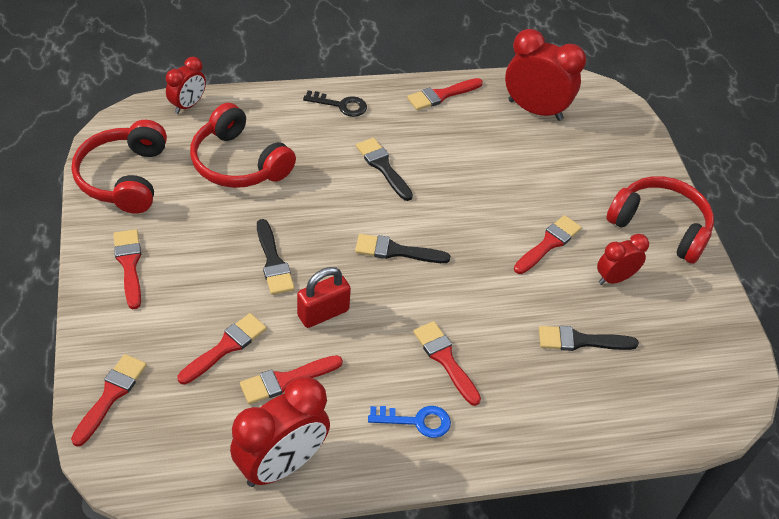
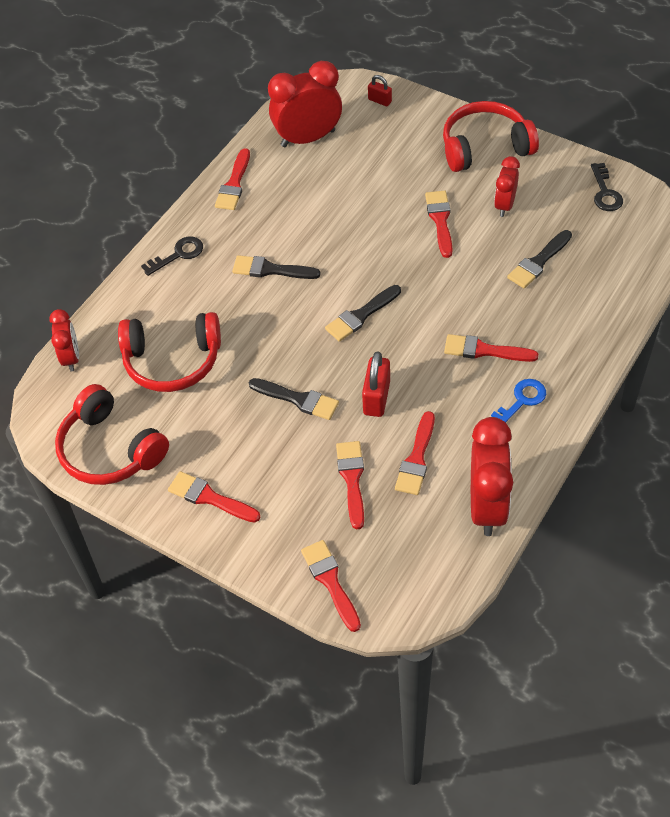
camera: 40 degrees left, 5 degrees up
none -> red padlock [368,75,392,106]
none -> black key [591,163,623,211]

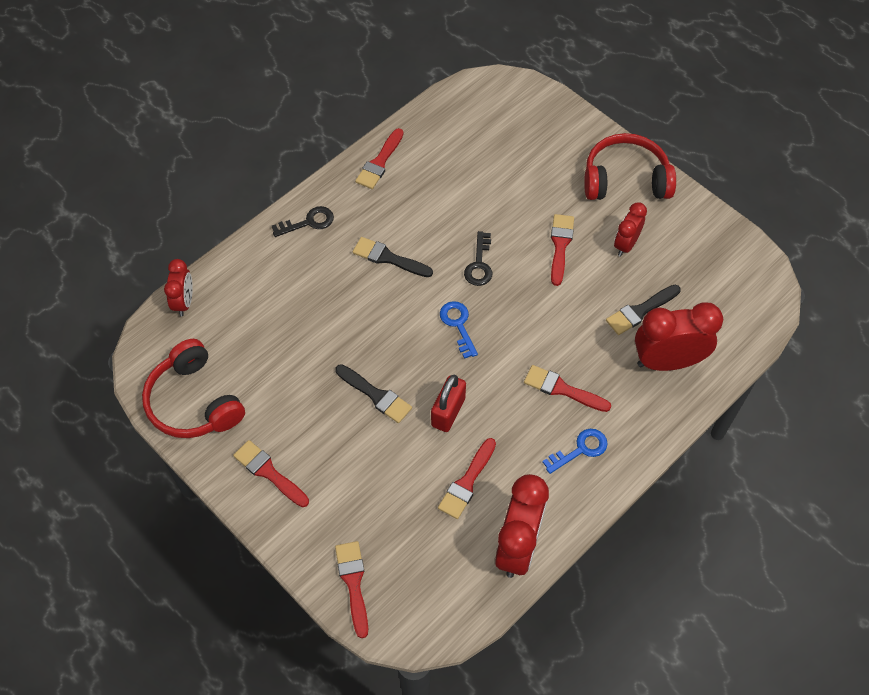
camera: 10 degrees right, 5 degrees up
red headphones [118,312,221,392] -> none
red clock [268,61,342,147] -> red clock moved to [635,302,723,371]
black brush [325,285,401,342] -> blue key [440,301,478,359]
red brush [336,441,364,529] -> none
red padlock [368,75,392,106] -> none
black key [591,163,623,211] -> black key moved to [464,231,492,286]

